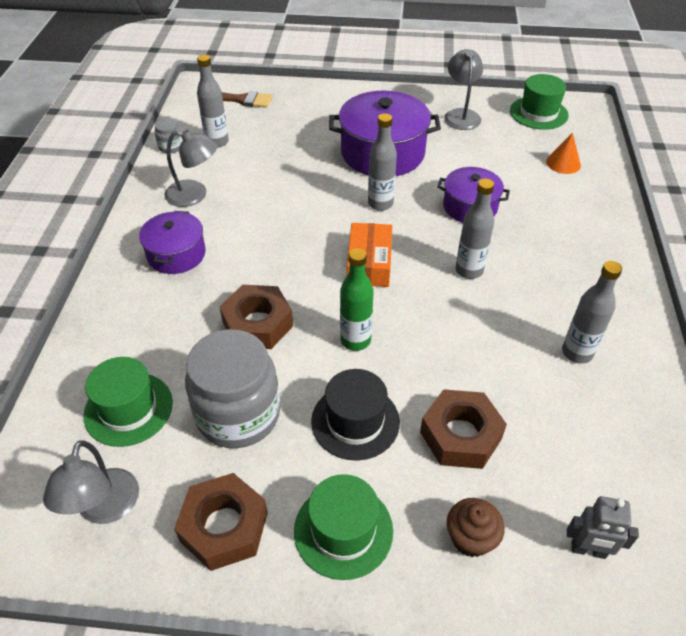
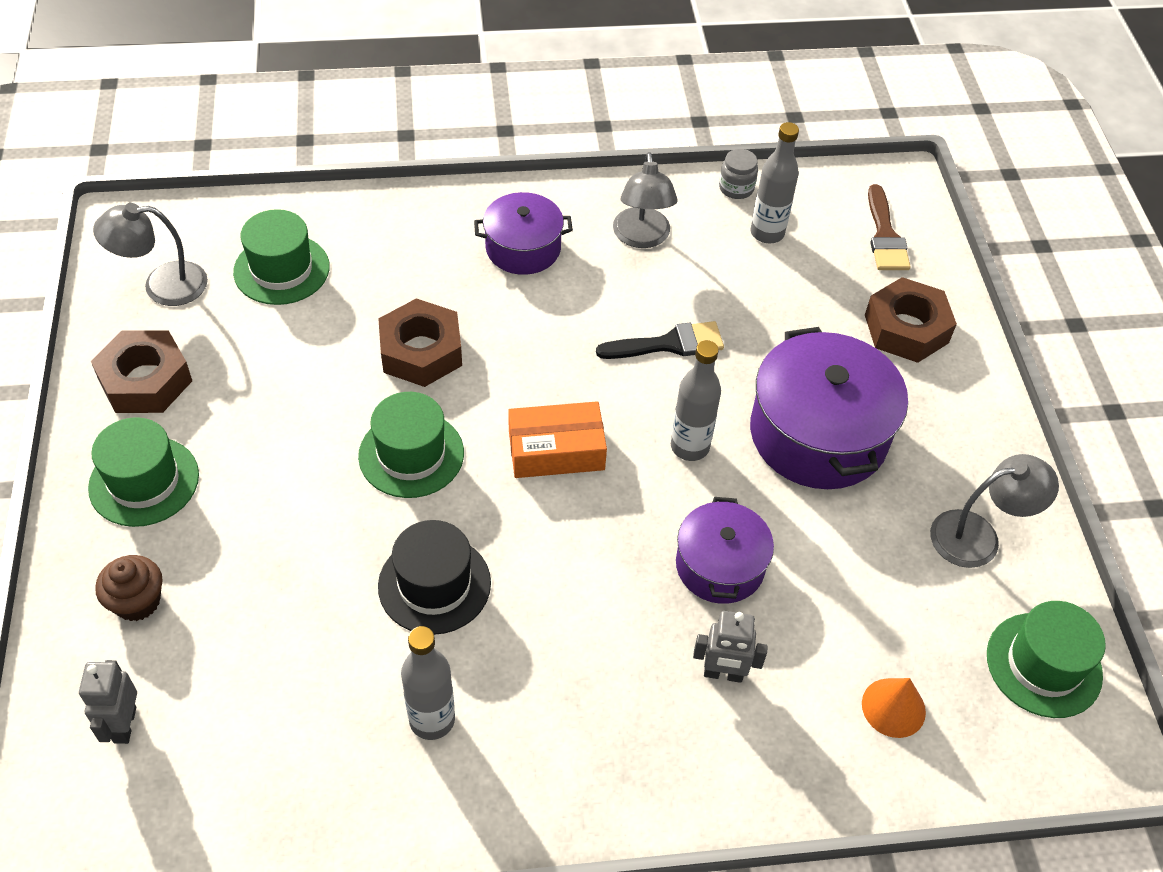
camera: 75 degrees right, 5 degrees up
grey jar [185,329,280,448] -> none
black hat [311,369,400,461] -> black hat moved to [378,520,491,635]
green bottle [340,248,374,351] -> green hat [358,392,464,498]
brown nut [420,389,507,469] -> brown nut moved to [865,277,957,363]
grey bottle [456,179,494,279] -> none
none -> black brush [596,321,724,359]
none -> grey robot [693,611,768,683]

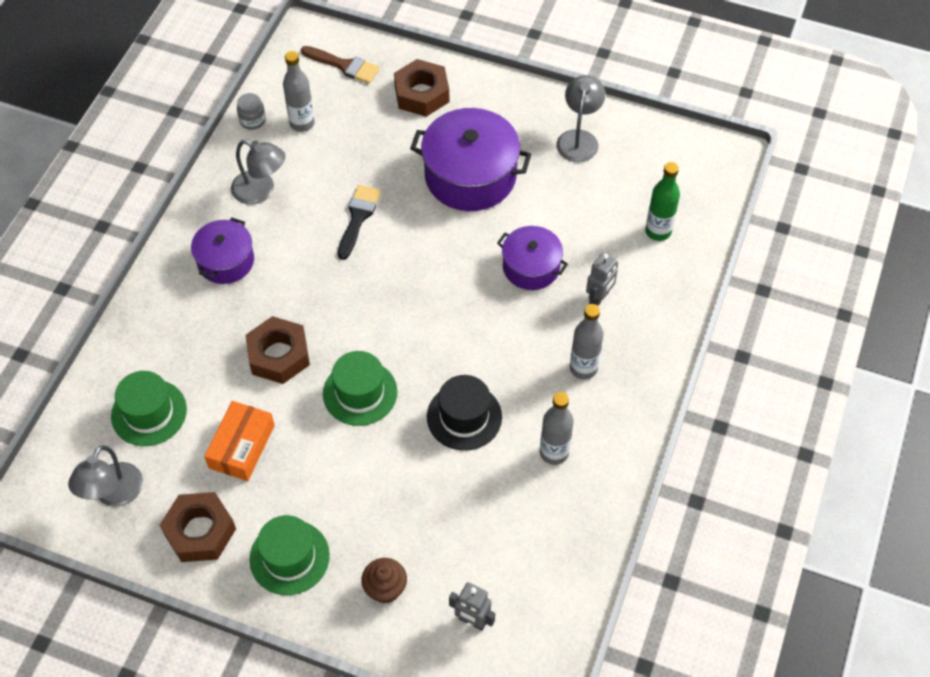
camera: 60 degrees left, 5 degrees up
orange box [508,401,607,478] -> orange box moved to [204,401,275,481]
grey bottle [671,340,721,461] -> grey bottle moved to [570,304,604,379]
orange cone [862,678,926,738] -> green bottle [645,162,680,241]
green hat [987,601,1106,718] -> none

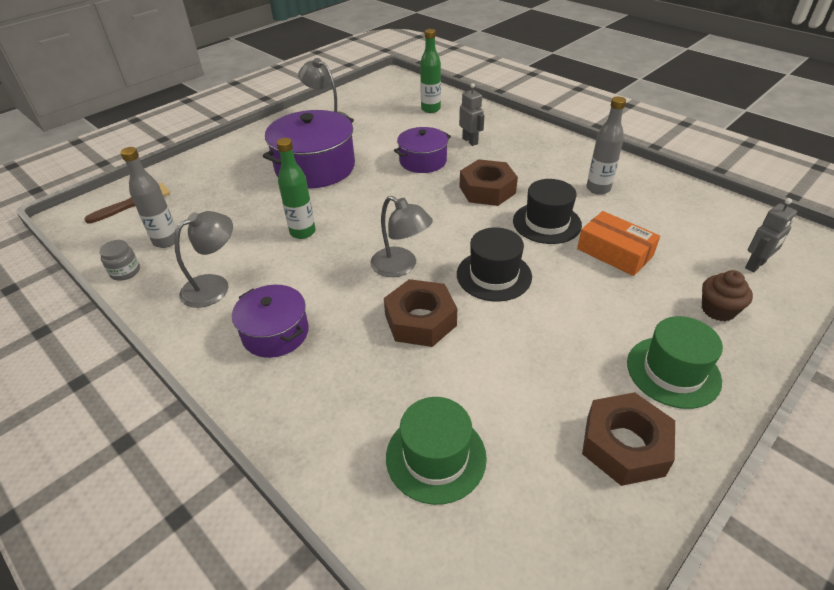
camera: 65 degrees left, 15 degrees down
grey lamp [68,445,143,507] -> grey lamp moved to [371,196,433,277]
orange box [204,401,275,481] -> orange box moved to [577,211,660,276]
green hat [323,351,397,426] -> black hat [457,227,532,302]
black brush [338,185,381,260] -> green bottle [277,138,316,239]
brown nut [394,59,449,117] -> brown nut moved to [460,159,518,206]
grey bottle [570,304,604,379] -> none

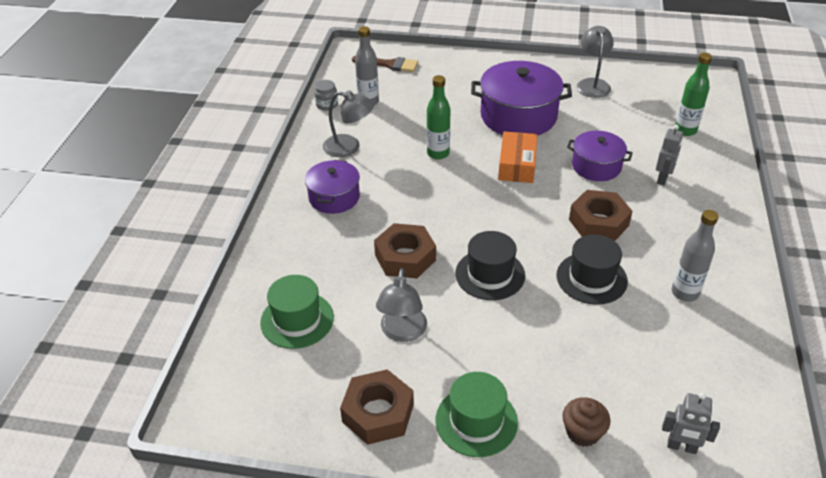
camera: 55 degrees right, 0 degrees up
grey lamp [371,196,433,277] -> grey lamp moved to [376,268,427,342]
orange box [577,211,660,276] -> orange box moved to [498,131,537,183]

